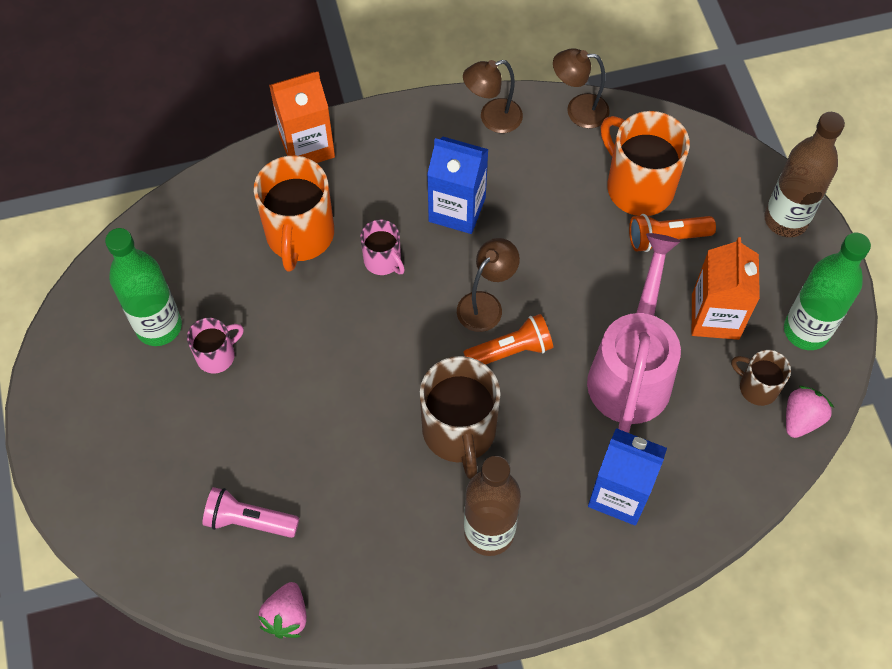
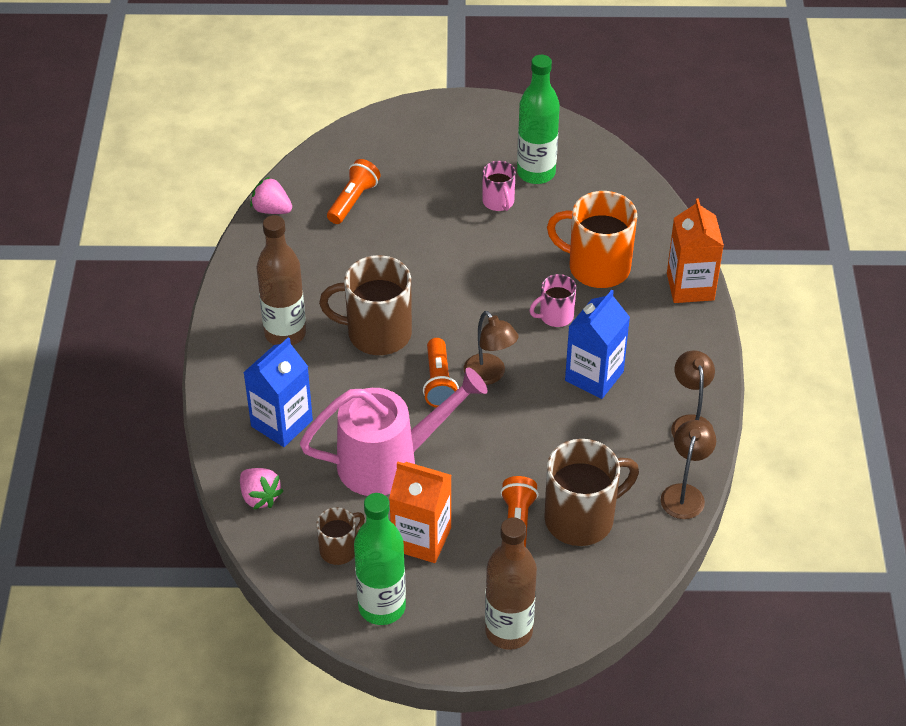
camera: 105 degrees right, 15 degrees down
pink flashlight [203,487,299,538] -> orange flashlight [327,159,380,224]
pink watering can [587,233,681,433] -> pink watering can turned 45 degrees counterclockwise [300,367,488,496]
orange mug [601,111,690,216] -> brown mug [544,439,639,546]
pink strawberry [786,386,834,438] -> pink strawberry moved to [240,468,284,510]

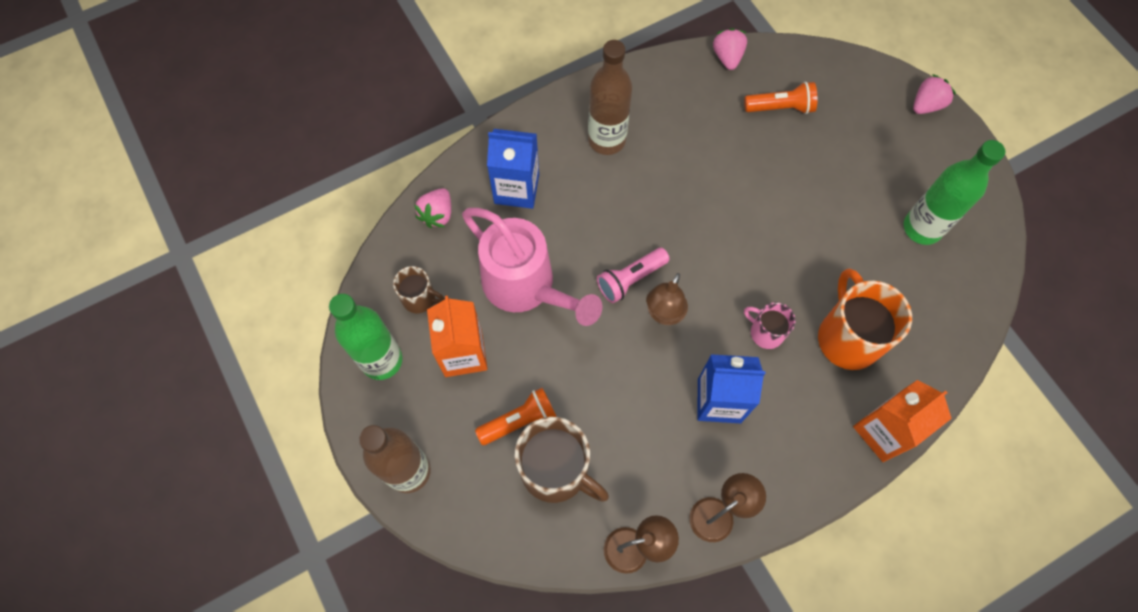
camera: 60 degrees right, 20 degrees up
brown mug [319,255,412,355] -> none
orange flashlight [423,338,459,408] -> pink flashlight [597,248,670,303]
pink mug [482,161,516,211] -> none
none -> pink strawberry [913,74,956,114]

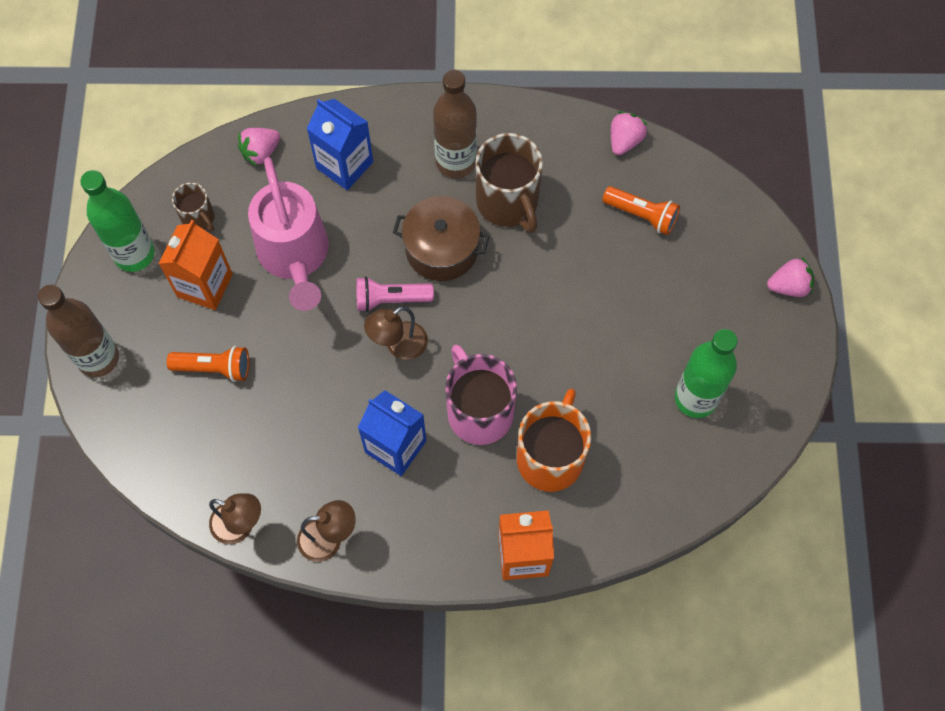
camera: 30 degrees right, 0 degrees up
brown mug [515,417,609,503] -> brown mug moved to [475,133,543,233]
pink mug [744,302,796,349] -> pink mug [445,345,517,445], size x1.86
none -> brown pot [393,196,490,281]

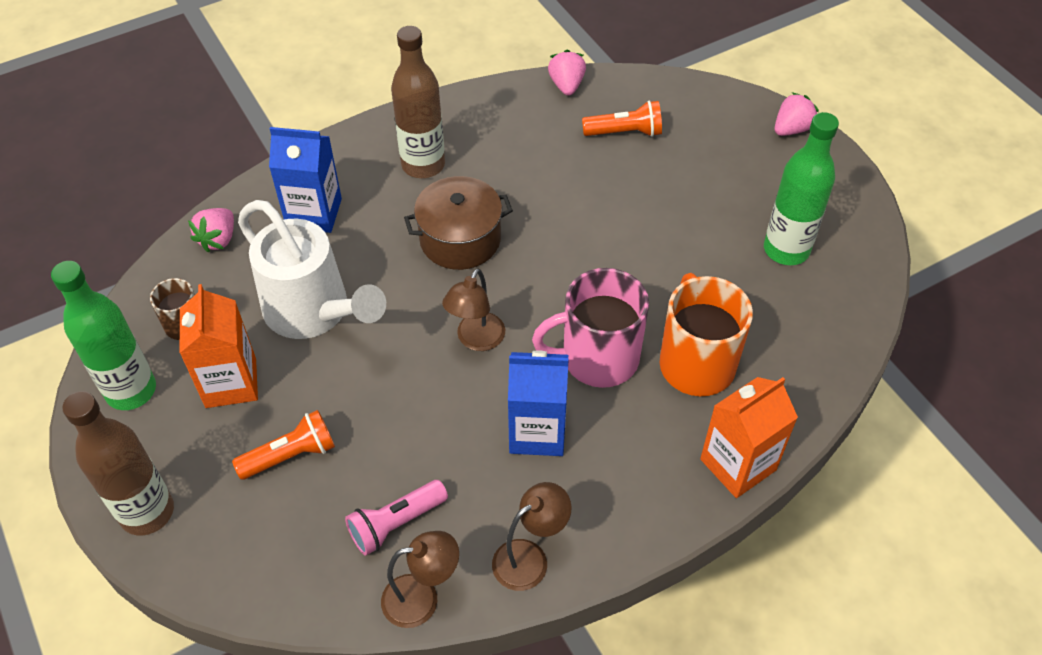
camera: 30 degrees left, 15 degrees down
pink watering can [248,157,329,311] -> white watering can [238,200,386,339]
pink flashlight [356,277,434,312] -> pink flashlight moved to [345,480,448,556]
pink mug [445,345,517,445] -> pink mug turned 45 degrees counterclockwise [532,268,649,388]
brown mug [475,133,543,233] -> none

